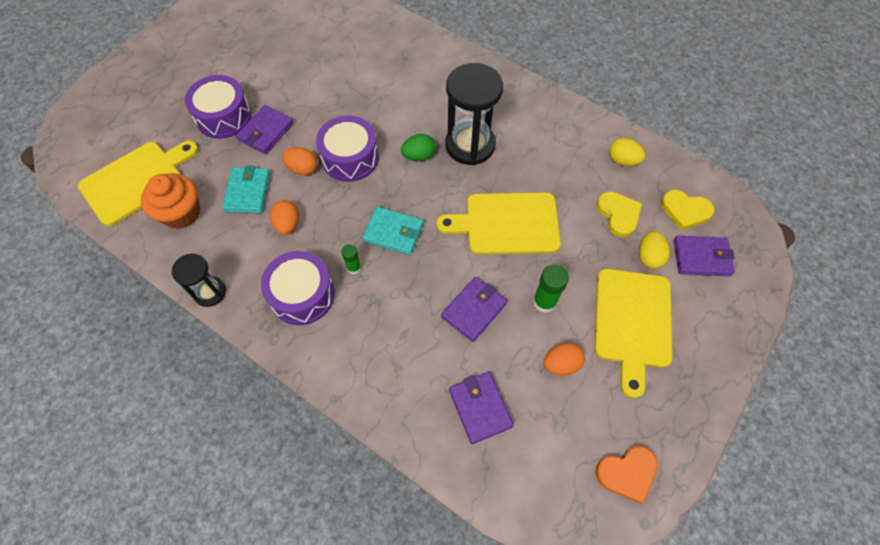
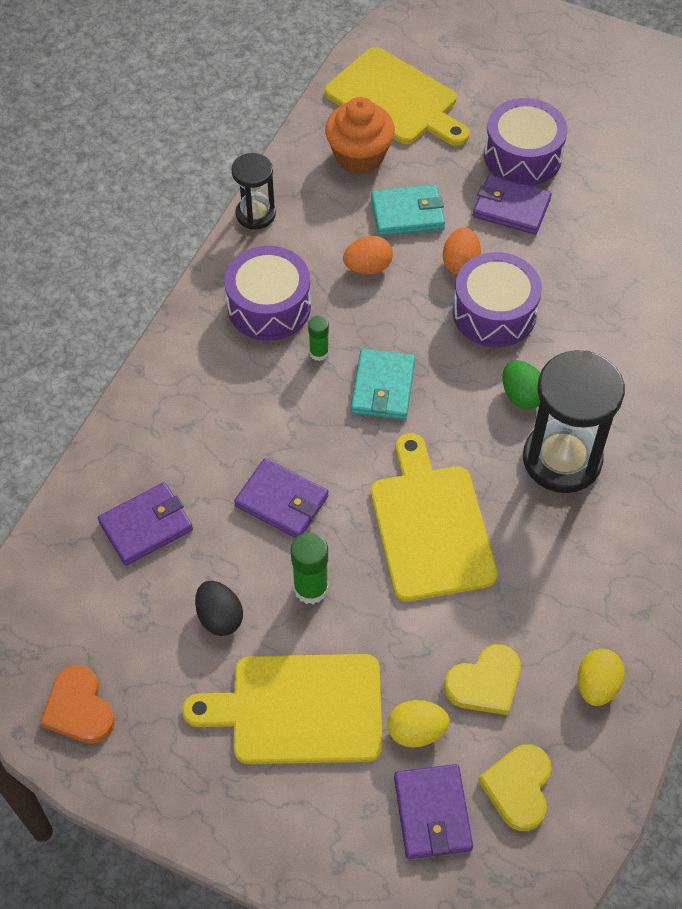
camera: 80 degrees right, 5 degrees down
orange egg [544,342,585,376] -> black egg [195,581,243,636]

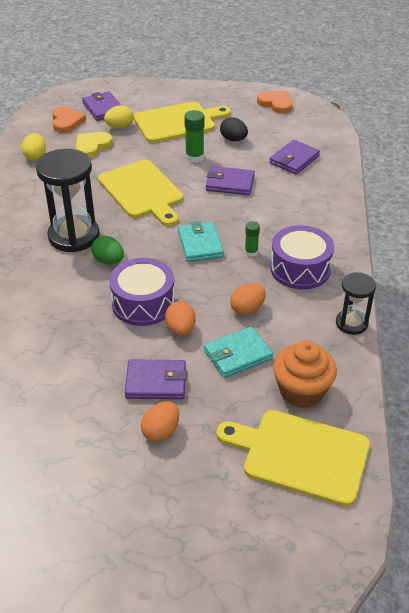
camera: 160 degrees right, 15 degrees down
yellow heart [478,744,551,831] -> orange heart [52,106,86,133]
purple drum [484,98,567,186] -> orange egg [141,401,179,442]

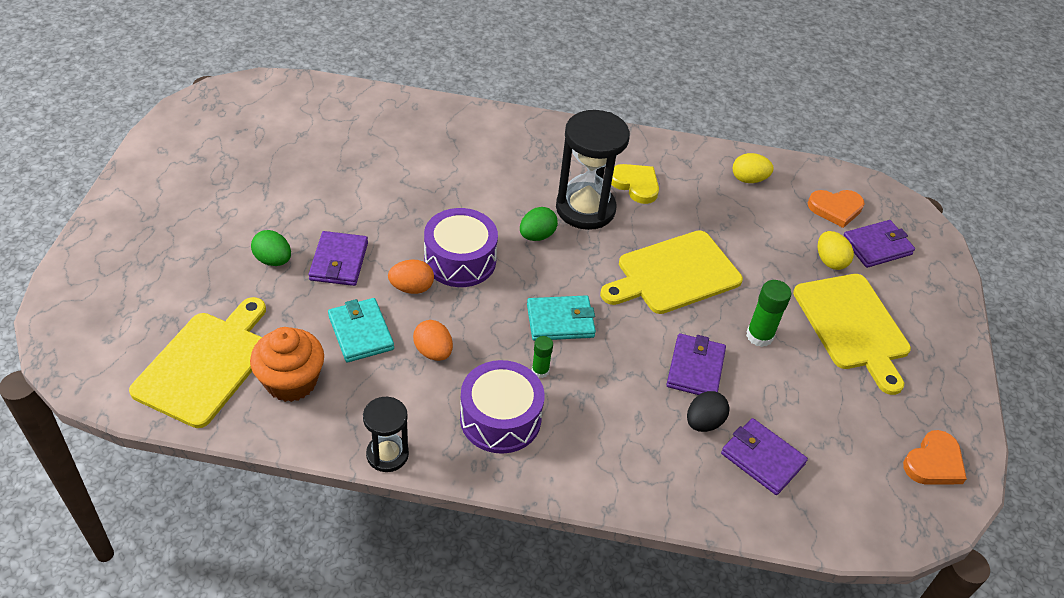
camera: 90 degrees right, 5 degrees up
yellow heart [76,132,113,158] -> yellow heart moved to [611,164,659,204]
orange egg [141,401,179,442] -> green egg [251,230,291,266]
black egg [220,118,248,141] -> black egg moved to [687,391,729,432]

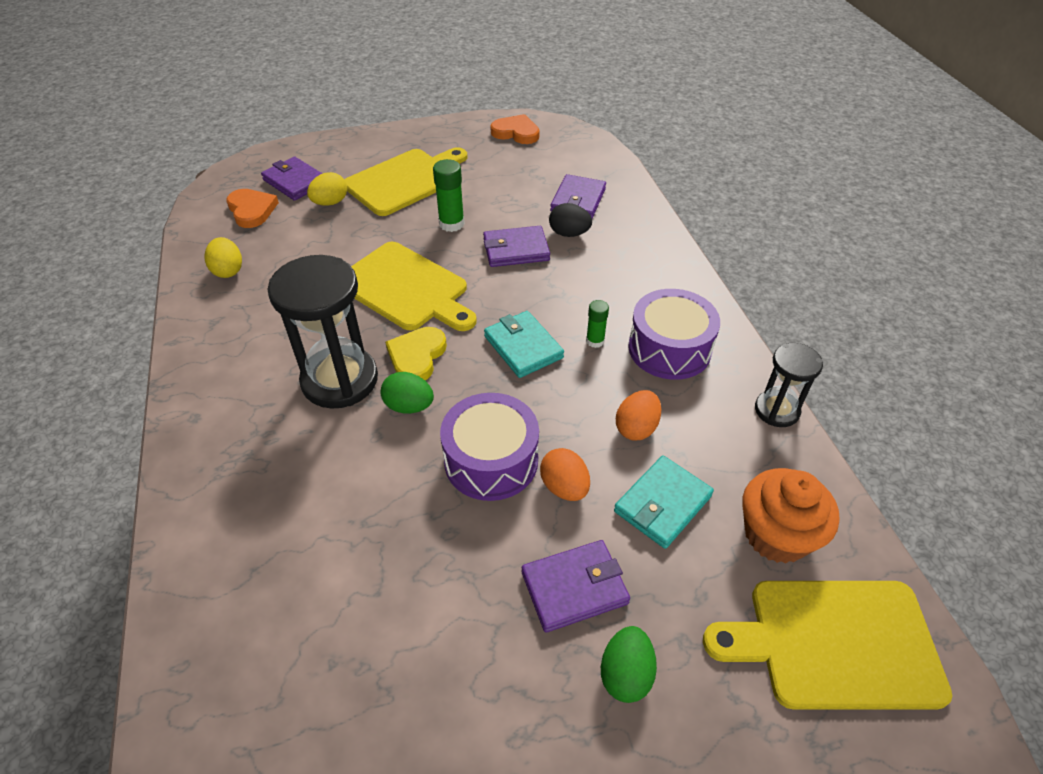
camera: 110 degrees left, 0 degrees up
yellow heart [611,164,659,204] -> yellow heart moved to [385,327,447,380]

